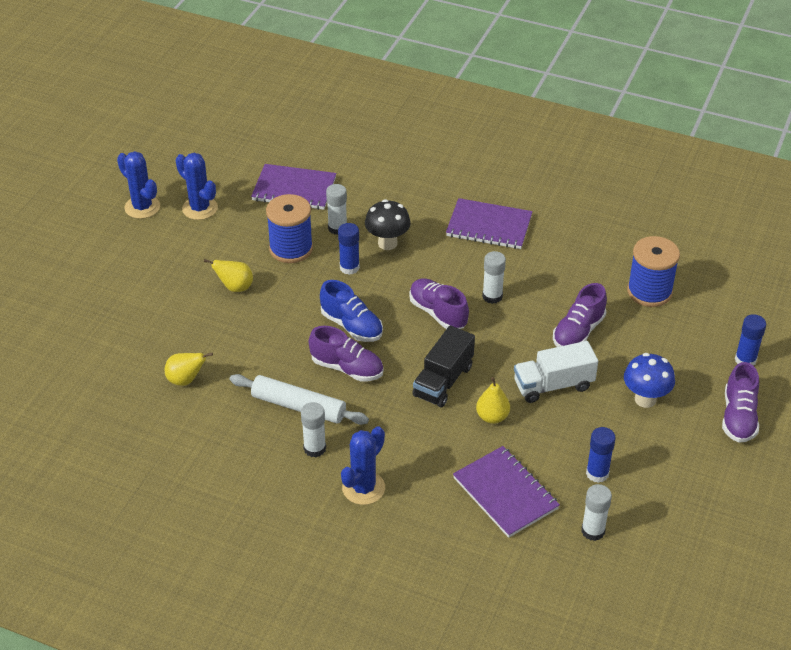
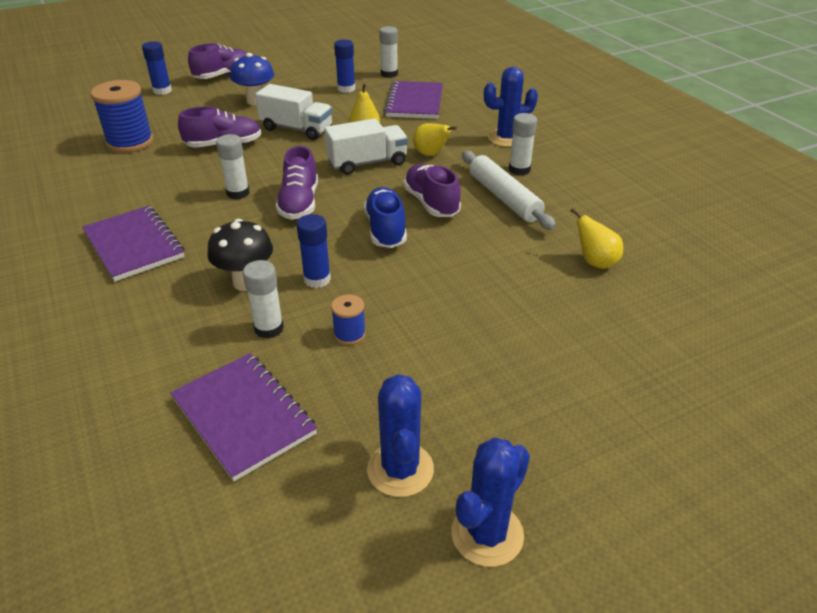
camera: 140 degrees left, 5 degrees down
blue cactus [117,151,160,219] -> blue cactus turned 45 degrees clockwise [451,438,530,567]
yellow pear [204,259,253,292] -> yellow pear moved to [413,123,457,156]
blue spool [266,194,313,263] -> blue spool [331,294,366,345], size x0.49
black truck [412,325,475,407] -> white truck [324,119,408,175]

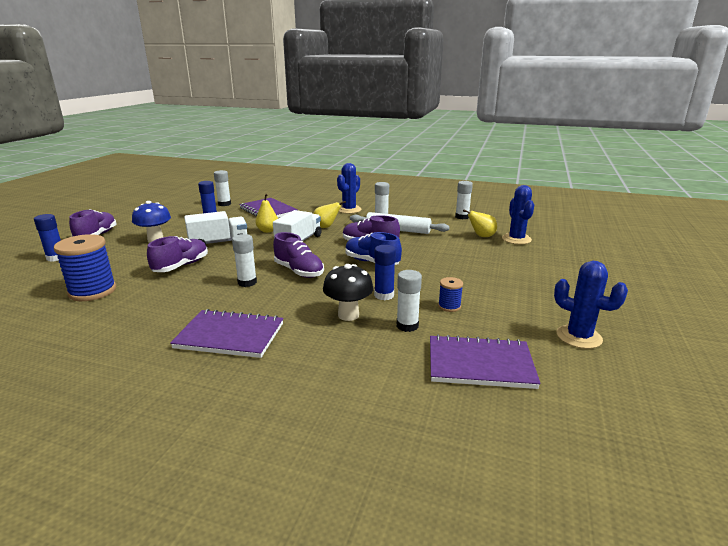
camera: 45 degrees left, 15 degrees down
blue cactus [451,438,530,567] -> blue cactus moved to [502,185,534,244]
none -> white glue stick [455,181,473,219]

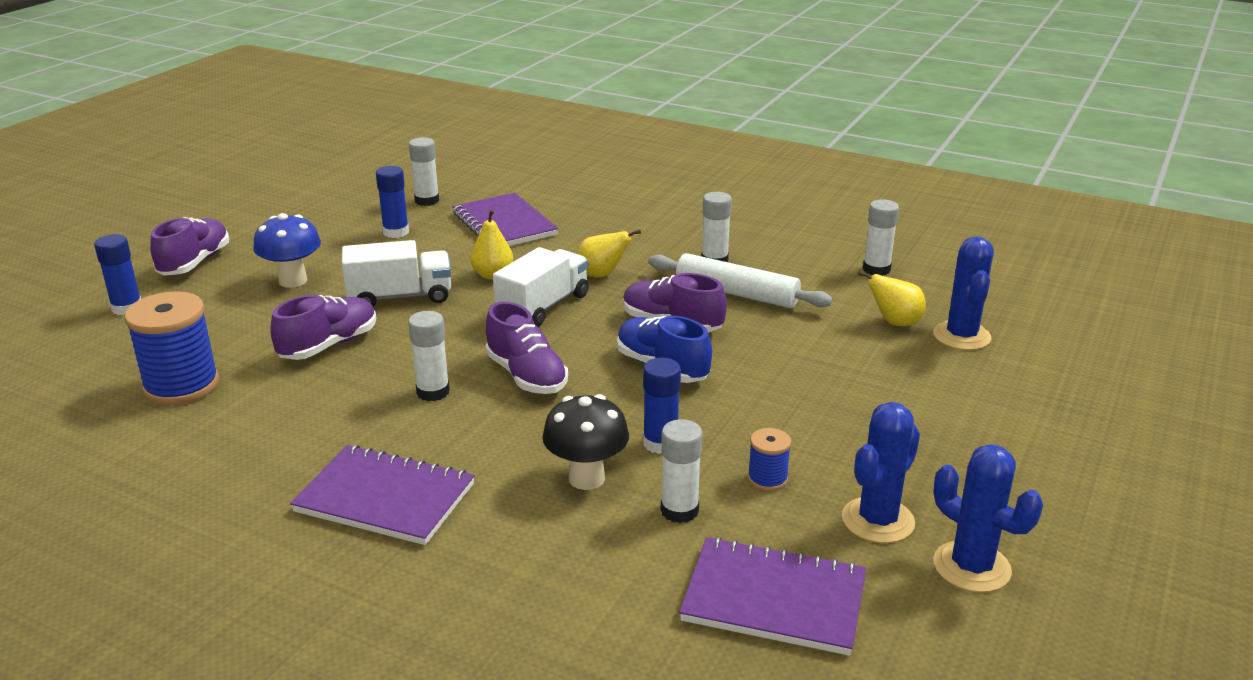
camera: 10 degrees right, 5 degrees up
blue cactus [337,163,361,214] -> blue cactus moved to [842,402,920,543]

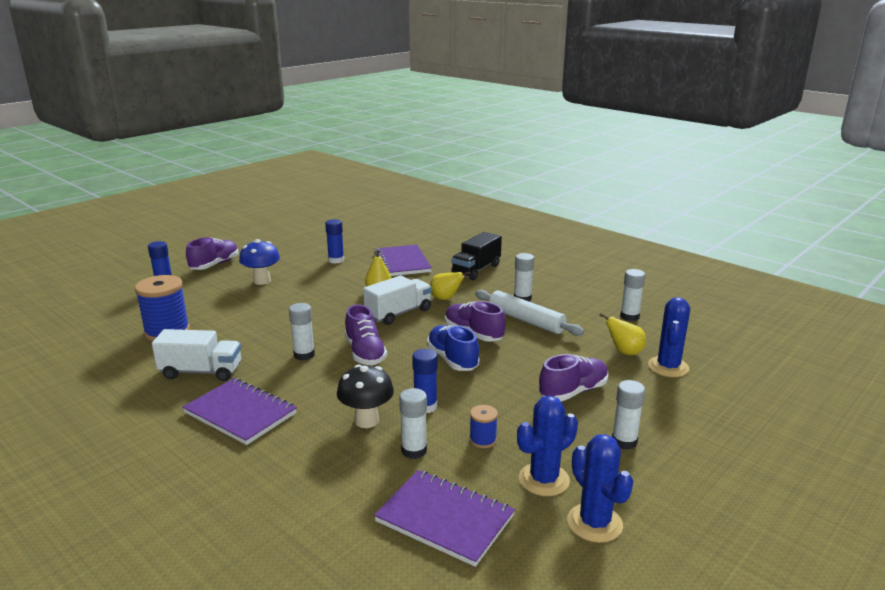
camera: 15 degrees right, 5 degrees down
purple shoe [270,295,376,360] -> purple shoe moved to [539,354,608,401]
white truck [342,240,451,307] -> white truck moved to [152,329,241,381]
white glue stick [409,137,439,206] -> white glue stick moved to [612,380,645,450]
none -> black truck [451,232,502,280]

